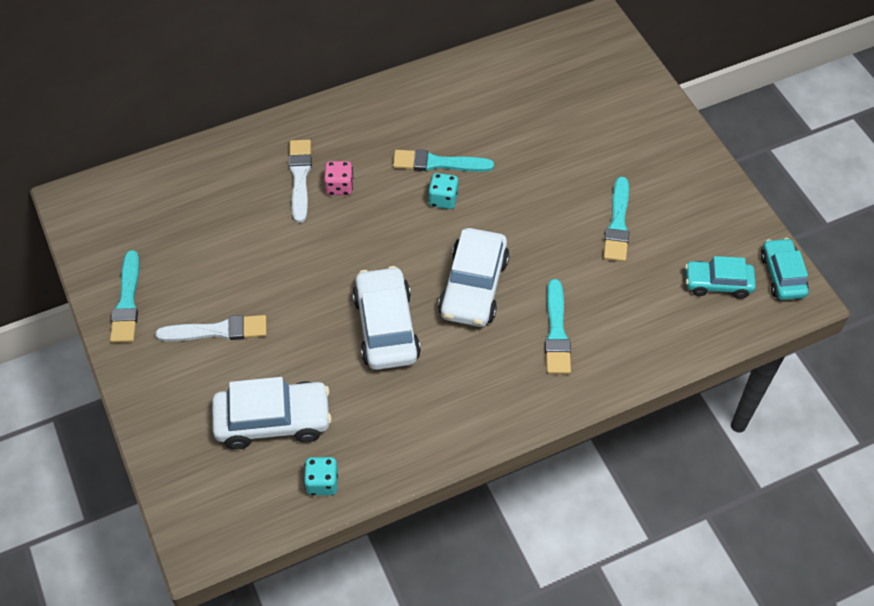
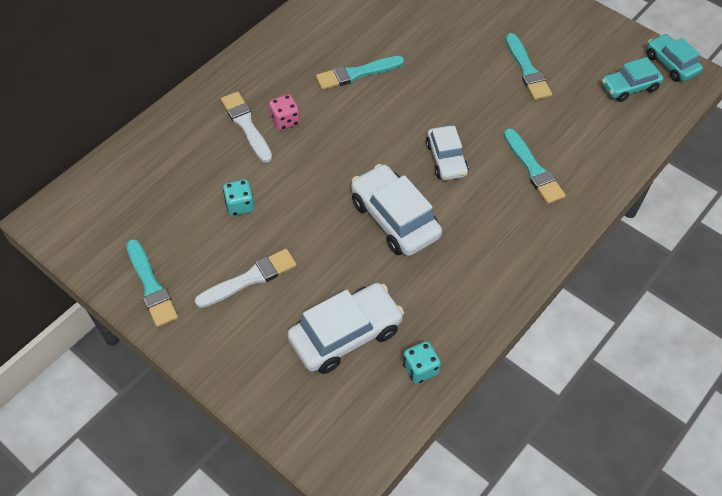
camera: 25 degrees left, 0 degrees up
turquoise dice [428,173,458,209] -> turquoise dice moved to [223,179,254,216]
white car [438,228,510,327] -> white car [426,126,469,180], size x0.64

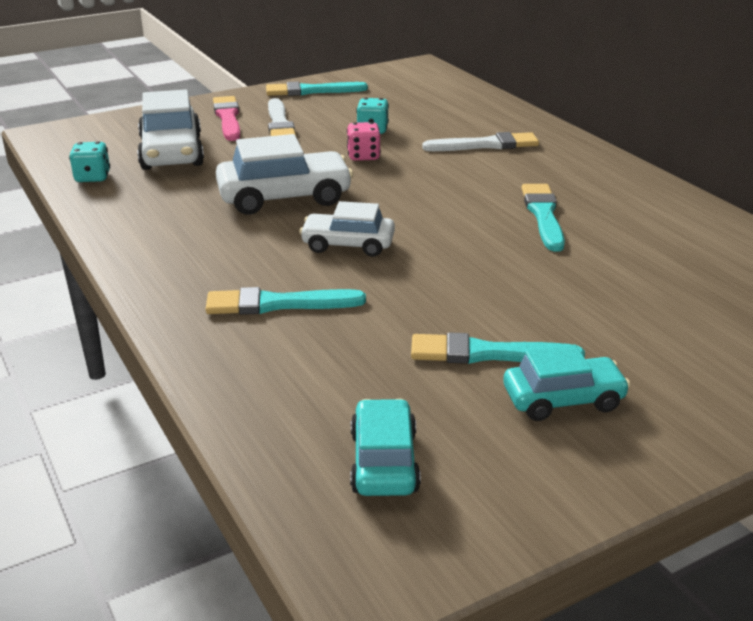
camera: 110 degrees right, 25 degrees down
pink dice [269,94,300,130] -> pink dice moved to [347,122,381,161]
turquoise car [647,34,703,82] -> turquoise car moved to [503,344,630,421]
none -> pink brush [213,96,240,141]

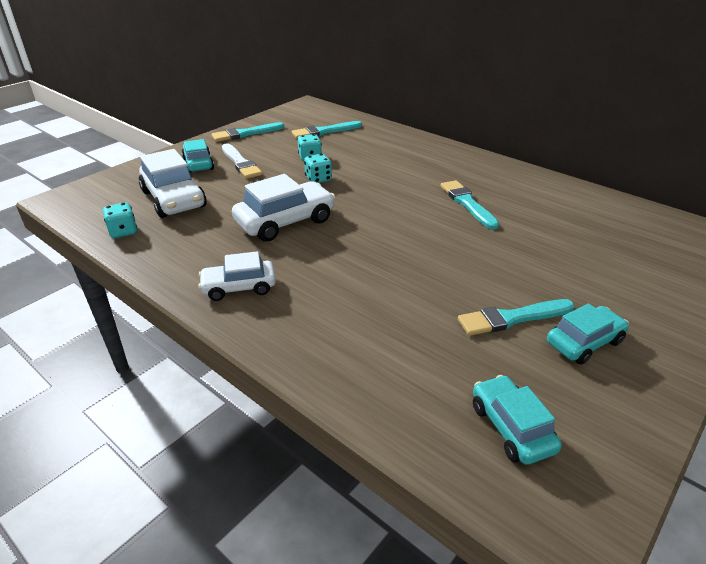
camera: 20 degrees left, 5 degrees up
turquoise brush [206,287,366,315] -> turquoise brush moved to [292,121,362,139]
pink brush [213,96,240,141] -> turquoise car [182,139,214,173]
white car [299,201,395,257] -> white car moved to [198,251,276,301]
pink dice [347,122,381,161] -> turquoise dice [304,154,332,183]
white brush [422,132,539,151] -> none

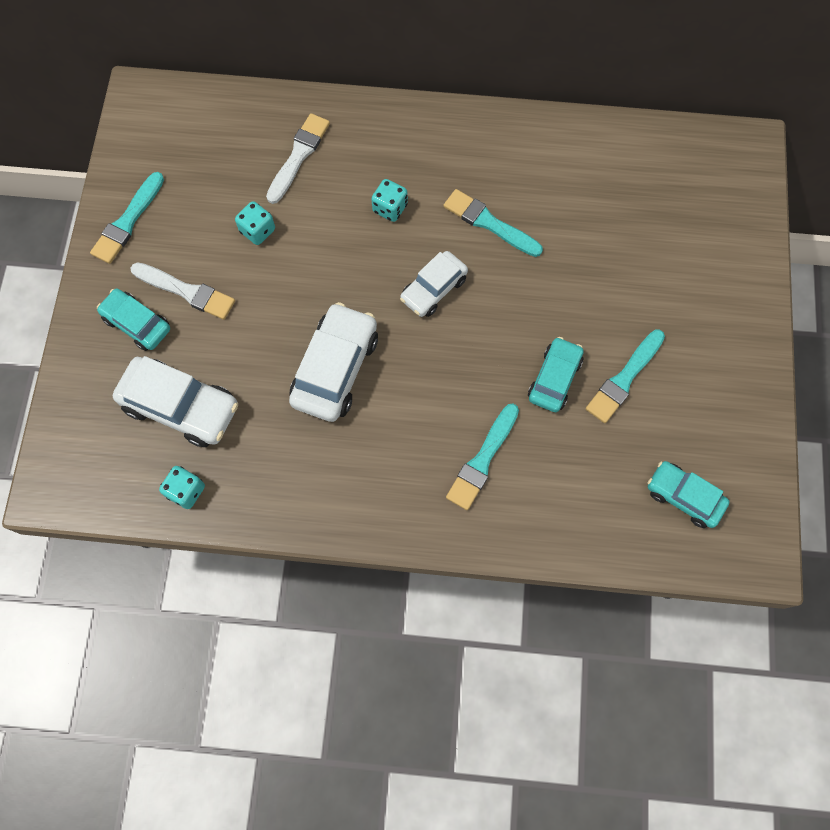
camera: 35 degrees left, 35 degrees up
white car [198,251,276,301] -> white car moved to [400,251,468,317]
turquoise brush [292,121,362,139] -> turquoise brush moved to [446,403,519,510]
turquoise dice [304,154,332,183] -> turquoise dice moved to [371,179,408,222]
turquoise car [547,303,629,365] -> turquoise car moved to [528,337,584,412]
none -> white brush [266,113,330,204]

